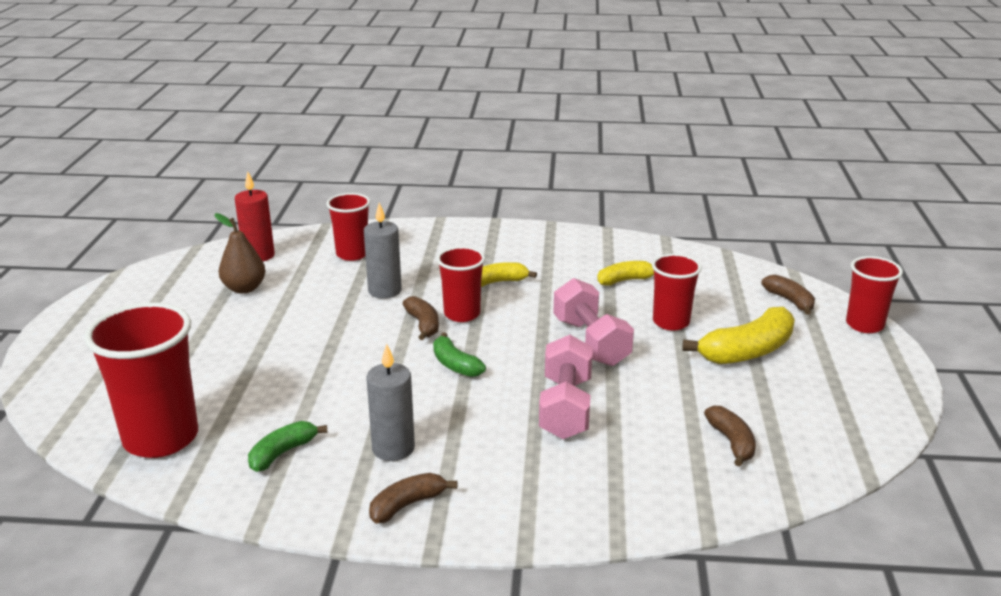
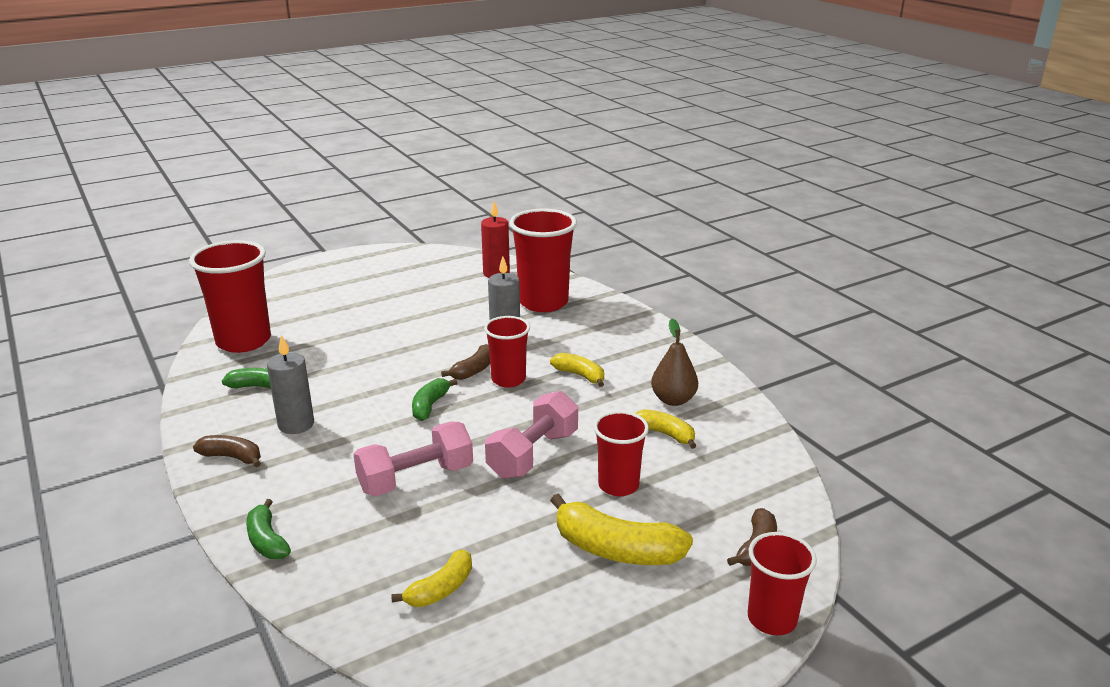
camera: 55 degrees right, 0 degrees up
brown pear [215,213,266,294] -> brown pear moved to [651,319,698,406]
red cup [326,193,370,261] -> red cup [509,209,577,312], size x1.67
brown banana [704,406,756,467] -> yellow banana [391,550,472,607]
none -> green banana [246,499,291,559]

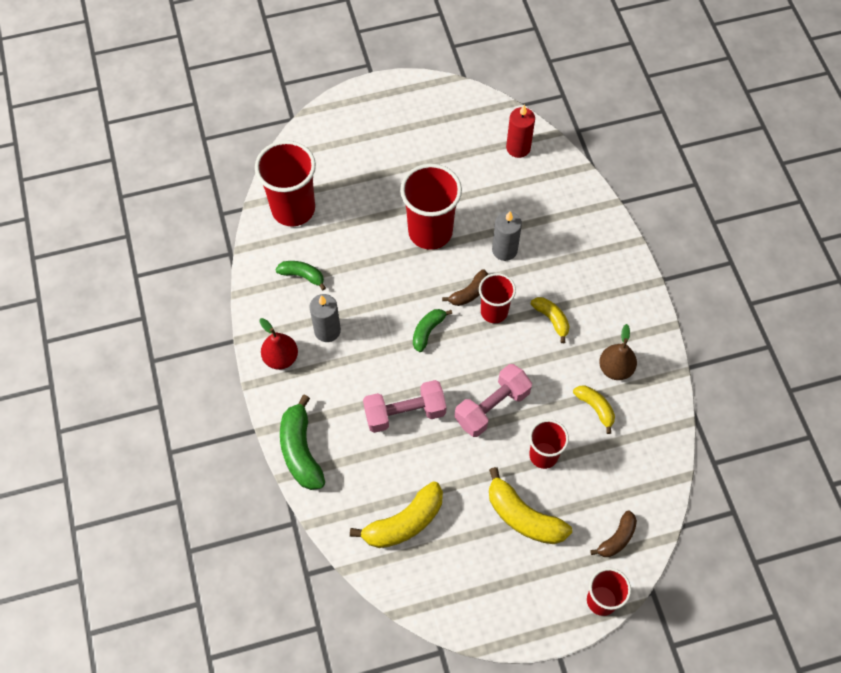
camera: 15 degrees right, 35 degrees up
brown banana [193,435,261,467] -> red pear [259,318,298,370]
green banana [246,499,291,559] -> green banana [280,395,325,490], size x1.70
yellow banana [391,550,472,607] -> yellow banana [350,481,443,548], size x1.70
red cup [509,209,577,312] -> red cup moved to [400,164,462,250]

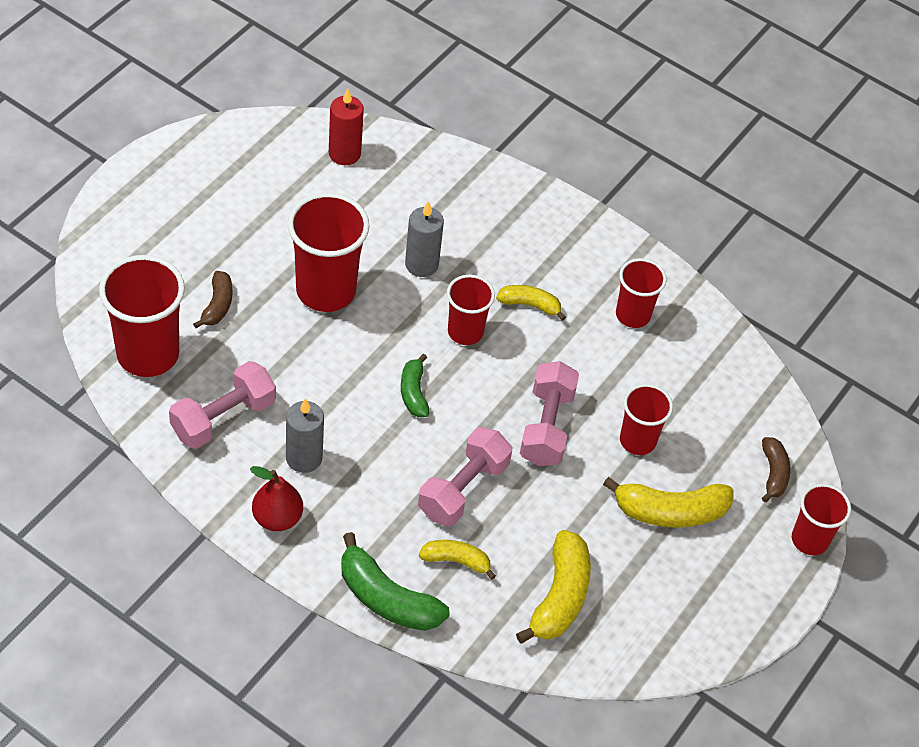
camera: 45 degrees left, 10 degrees down
green banana [276,261,326,290] -> pink dumbbell [169,361,276,449]
brown banana [442,269,488,306] -> brown banana moved to [193,271,232,328]
yellow banana [573,385,615,434] -> yellow banana moved to [419,540,496,580]
brown pear [599,324,637,380] -> red cup [616,258,667,328]

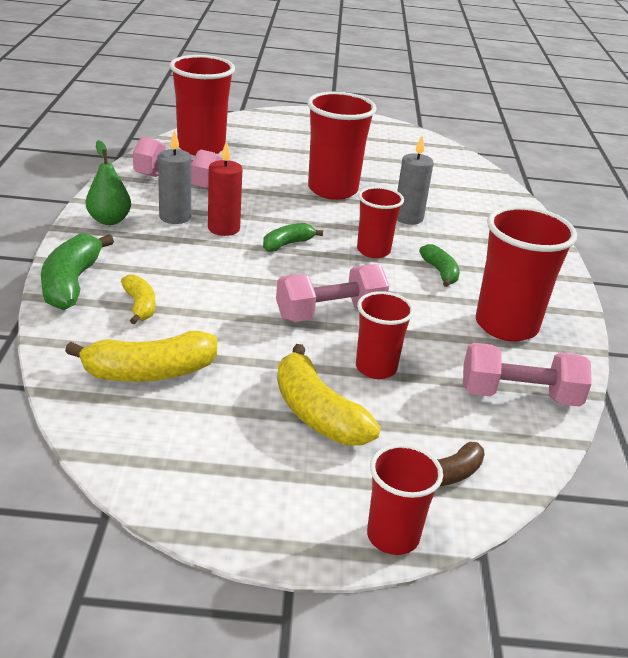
camera: 60 degrees right, 20 degrees down
brown banana [193,271,232,328] -> none
red pear [250,466,303,531] -> green pear [86,140,131,225]
red candle [329,88,364,165] -> red candle moved to [208,141,242,236]
pink dumbbell [418,427,512,526] -> pink dumbbell moved to [463,343,592,407]
yellow banana [496,285,566,321] -> green banana [419,244,460,287]
red cup [616,258,667,328] -> red cup [476,206,577,341], size x1.67

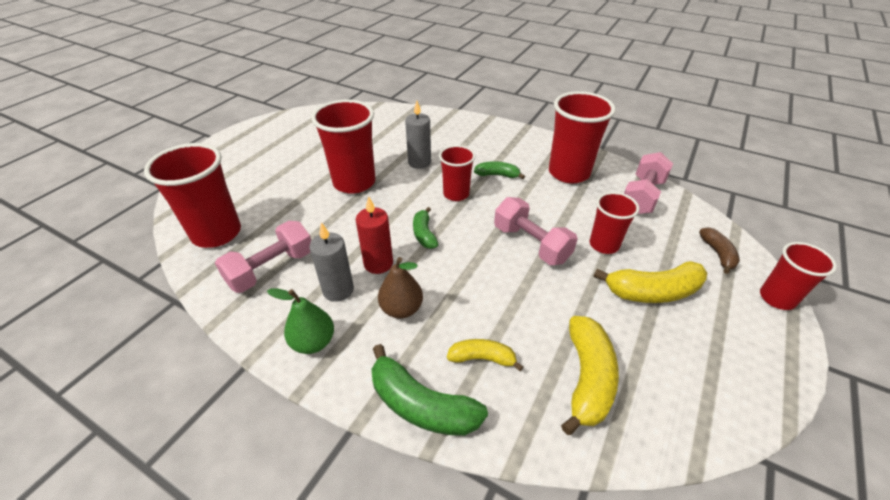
camera: 60 degrees left, 10 degrees up
pink dumbbell [276,265,389,322] -> pink dumbbell turned 45 degrees counterclockwise [494,197,578,265]
none -> brown pear [378,257,423,319]

